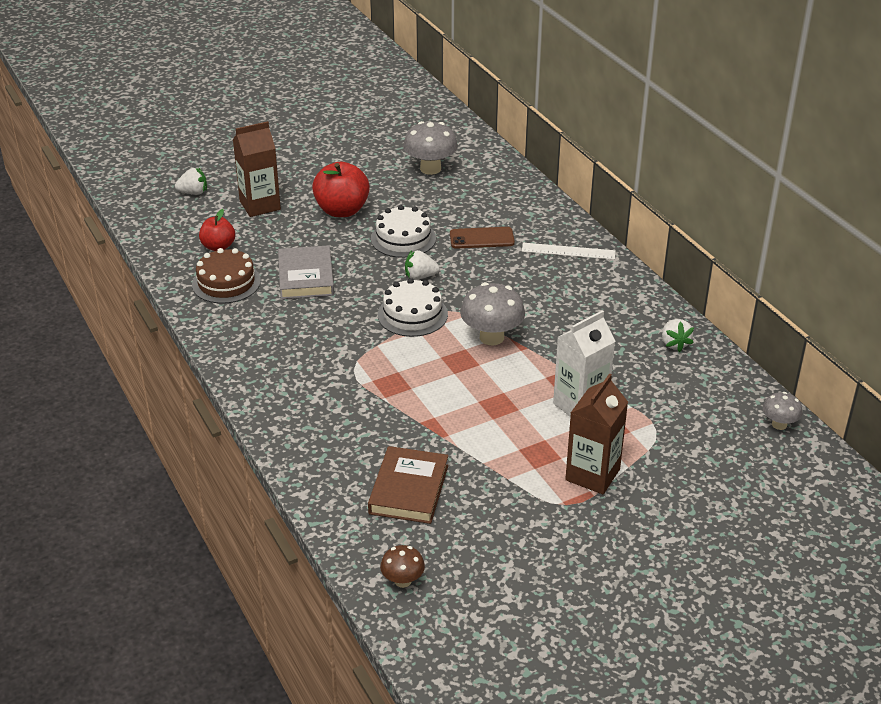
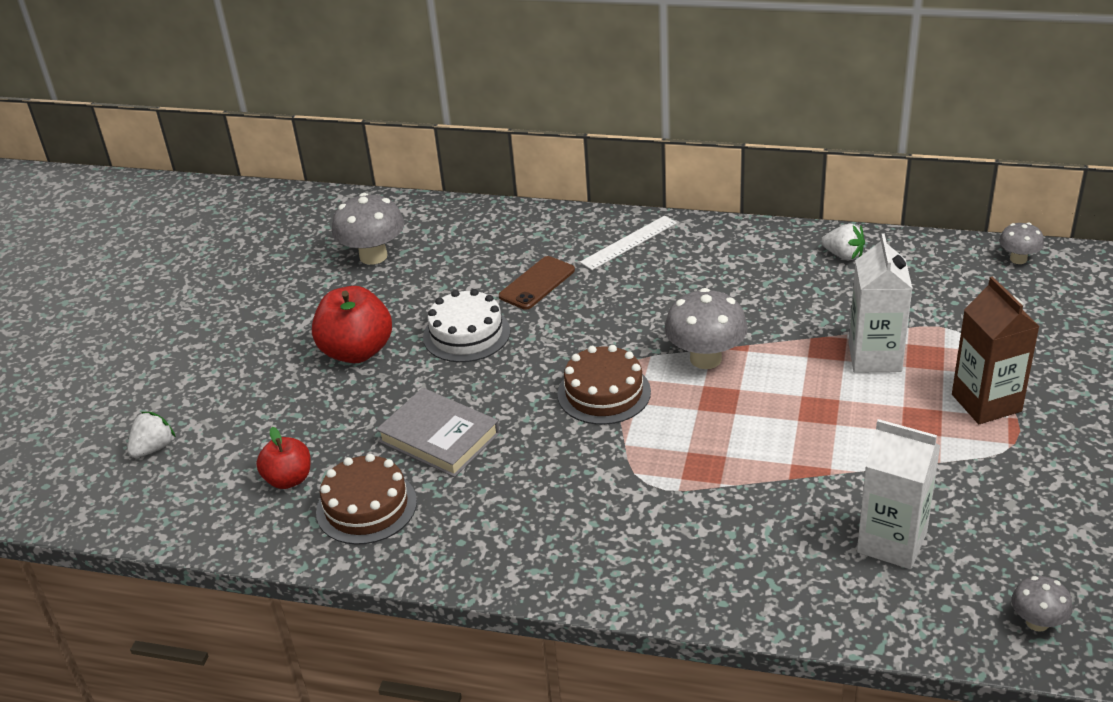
camera: 45 degrees left, 0 degrees up
brown carton [233,121,281,217] -> none
brown book [368,446,448,524] -> white carton [857,419,941,569]
white cake [378,278,448,337] -> brown cake [558,345,651,425]
brown mushroom [380,545,425,588] -> grey mushroom [1011,576,1073,632]
white strawberry [405,250,440,280] -> none

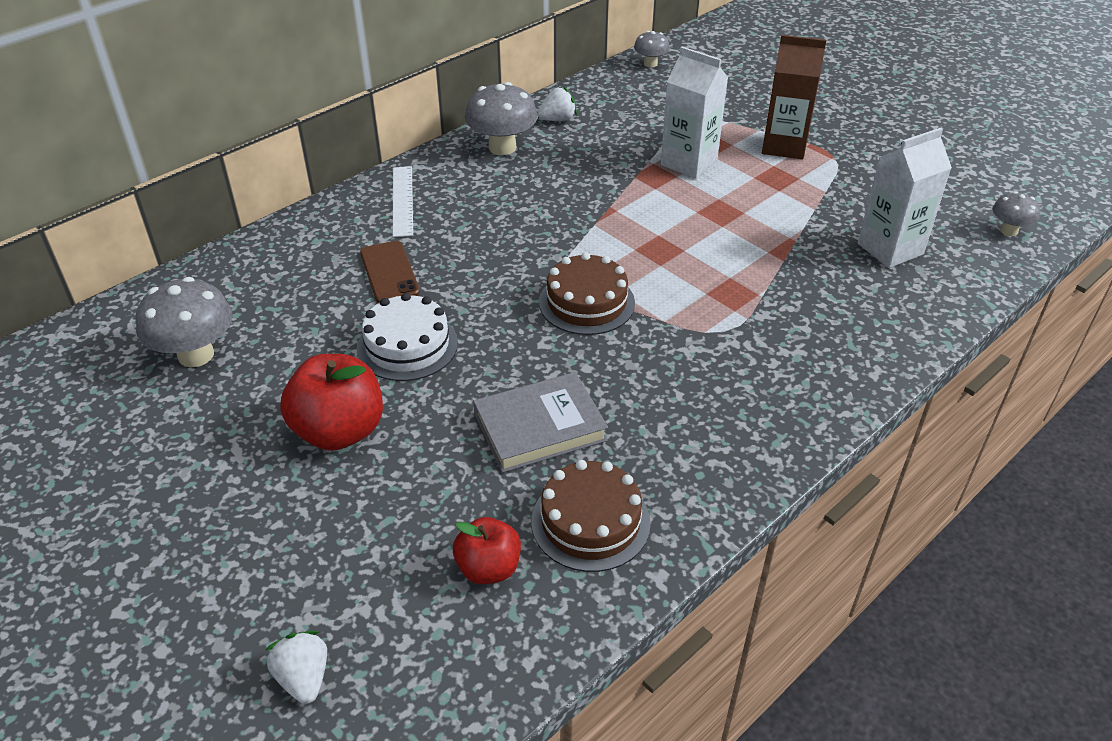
camera: 60 degrees left, 5 degrees up
grey mushroom [664,288,748,369] -> grey mushroom moved to [465,82,538,155]

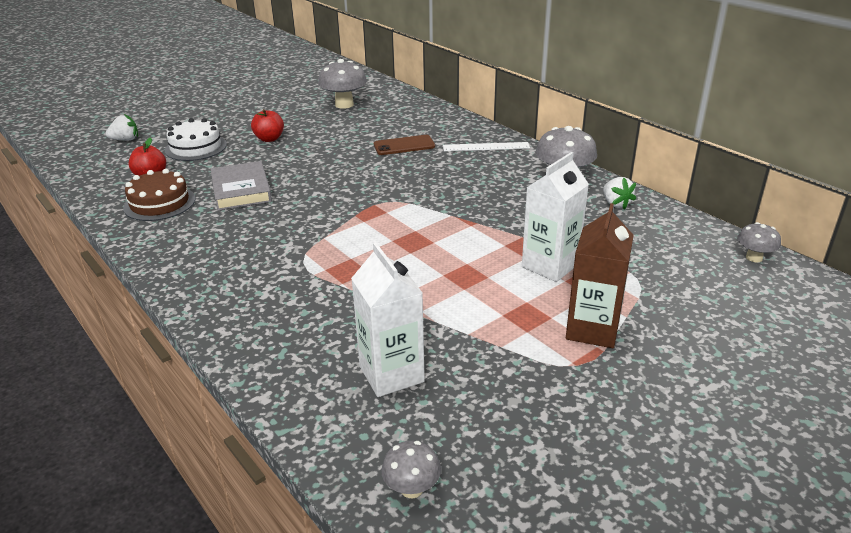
camera: 95 degrees right, 10 degrees down
red apple [280,354,383,451] -> red apple [251,109,284,142], size x0.61
white cake [357,293,458,381] -> white cake moved to [165,118,227,161]
brown cake [539,252,635,335] -> none

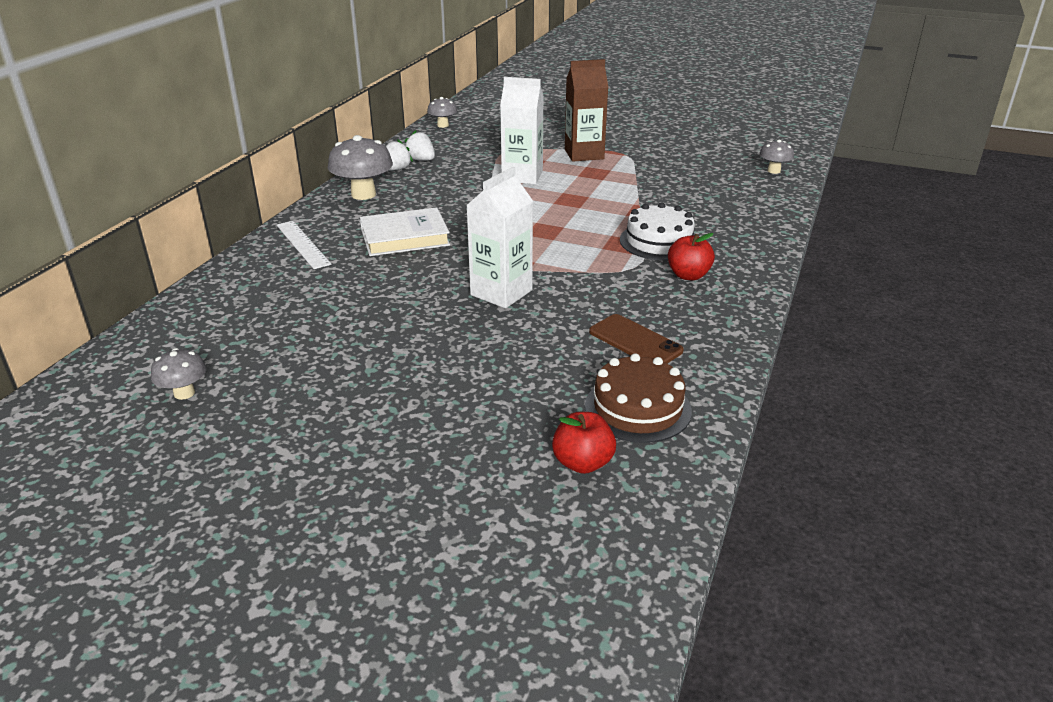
camera: 120 degrees left, 0 degrees up
white strawberry [106,114,138,140] -> white strawberry moved to [405,130,435,161]
white cake [165,118,227,161] -> white cake moved to [620,203,695,260]
grey book [211,161,272,211] -> none
red apple [251,109,284,142] -> red apple moved to [668,233,715,280]
grey mushroom [318,59,367,109] -> grey mushroom [151,348,206,400], size x0.56
white carton [351,242,425,397] -> white carton moved to [466,167,533,308]
brown phone [374,135,435,155] -> brown phone moved to [589,314,684,363]
none -> white book [360,207,450,256]

